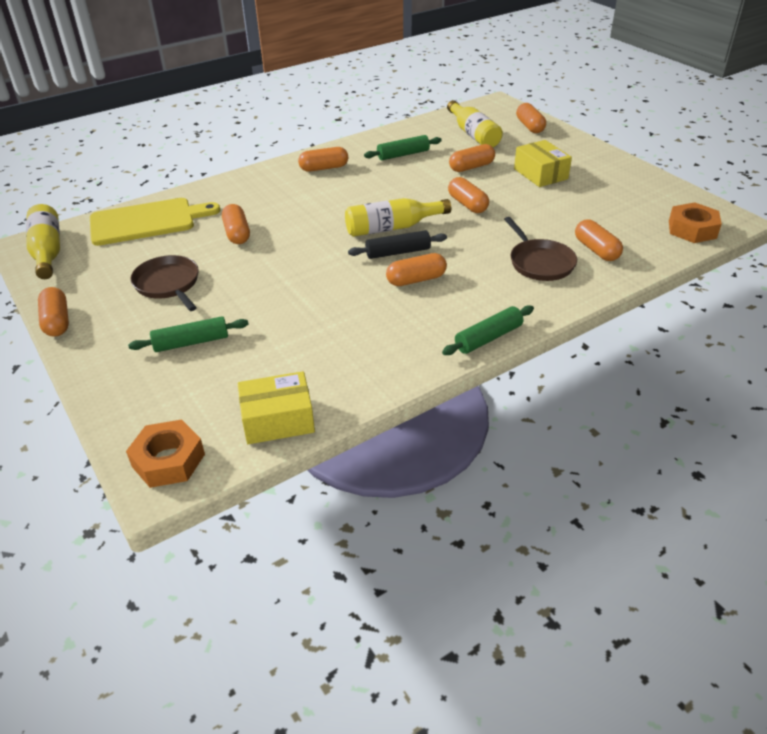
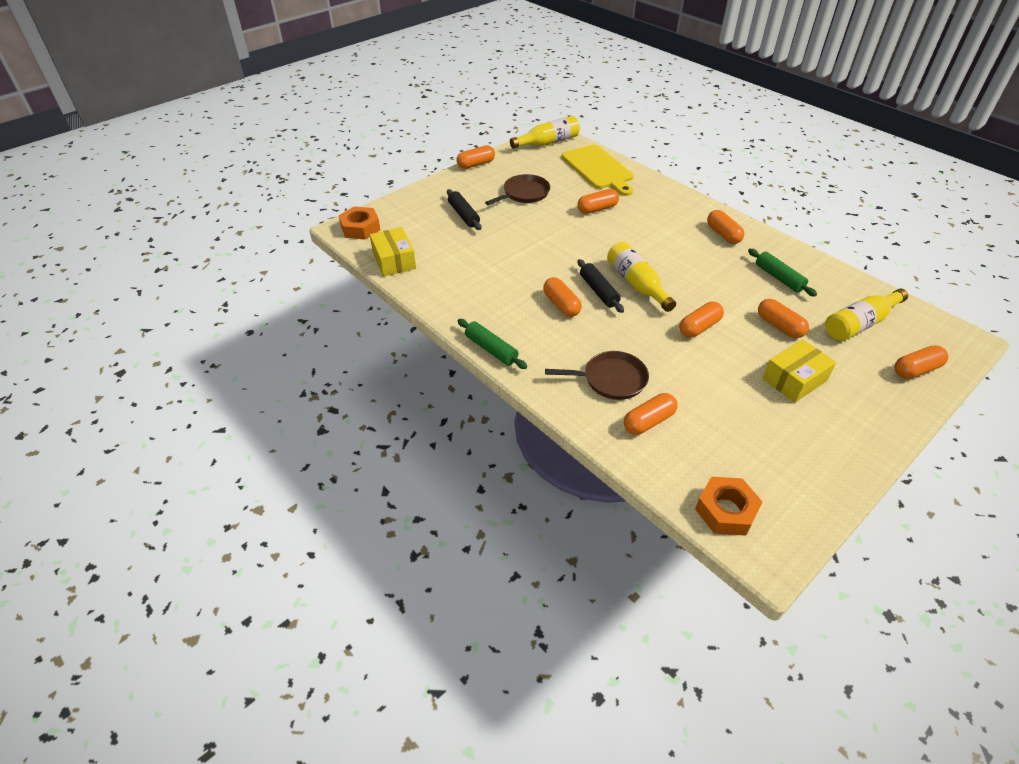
camera: 80 degrees right, 5 degrees up
green rolling pin [128,316,248,352] -> black rolling pin [447,189,481,230]
brown pan [504,217,577,281] -> brown pan turned 150 degrees counterclockwise [545,351,649,400]

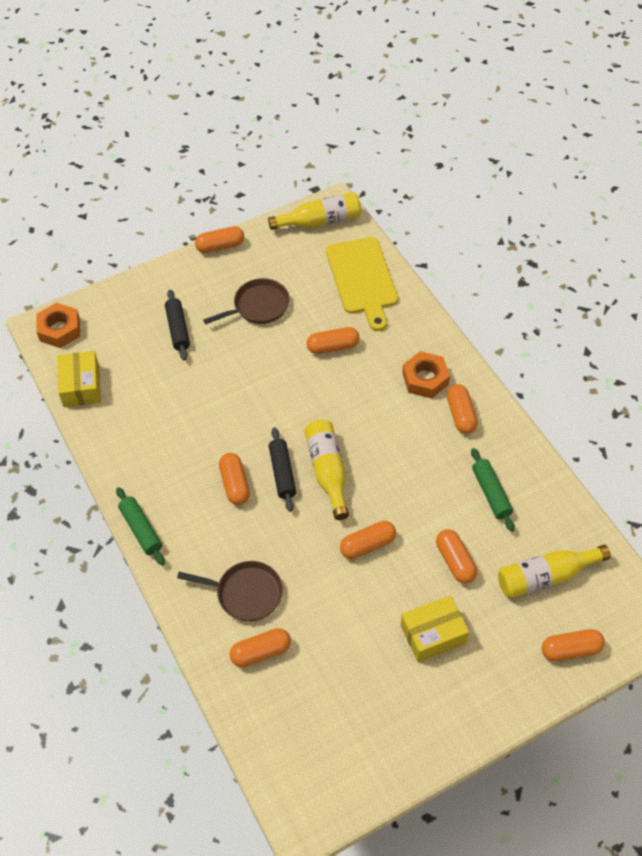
camera: 15 degrees right, 10 degrees up
orange nut [695,477,763,536] -> orange nut moved to [402,351,450,398]

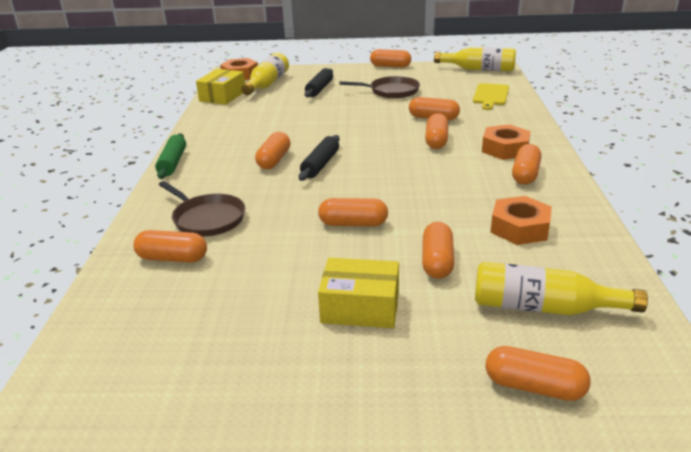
camera: 30 degrees right, 25 degrees down
yellow bottle [305,419,349,520] -> yellow bottle moved to [241,53,289,95]
yellow cutting board [326,237,398,331] -> yellow cutting board [473,83,509,110], size x0.62
green rolling pin [471,448,515,532] -> orange nut [490,196,552,245]
none -> orange capsule [425,113,448,149]

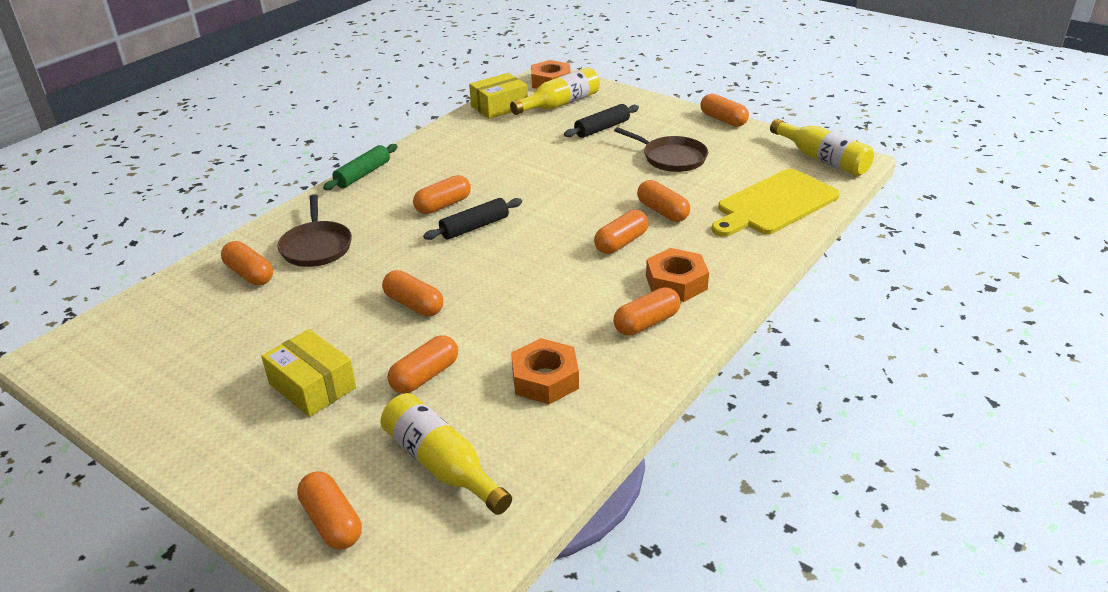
camera: 35 degrees right, 5 degrees up
yellow cutting board [473,83,509,110] -> yellow cutting board [711,169,840,237], size x1.61

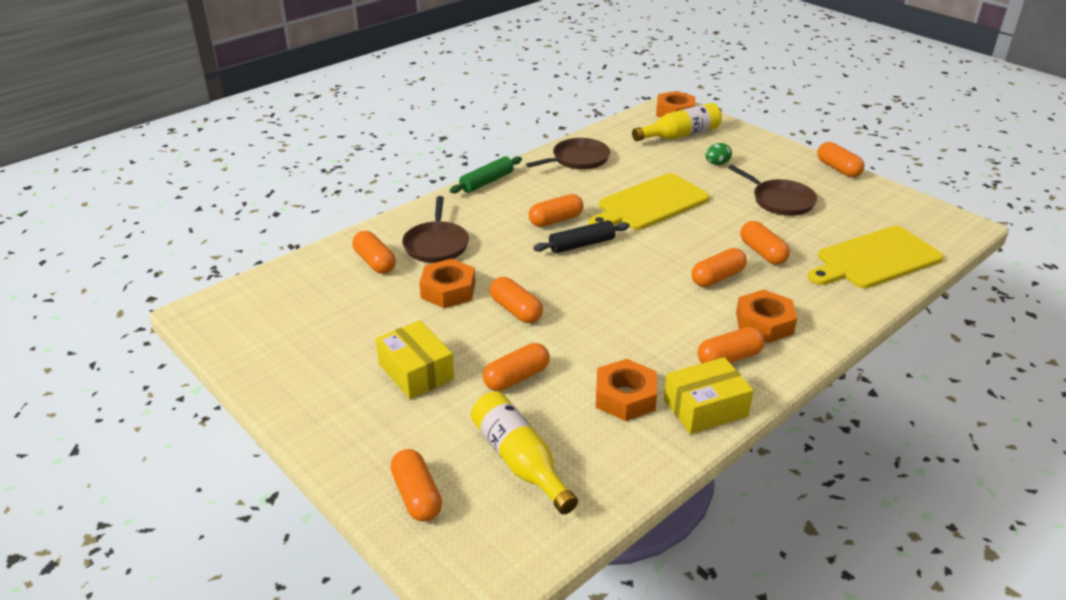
camera: 10 degrees right, 0 degrees up
yellow box [469,73,528,119] -> yellow box moved to [664,357,754,434]
black rolling pin [564,104,639,138] -> green egg [705,143,732,165]
yellow bottle [770,119,874,176] -> none
none -> orange nut [419,259,475,308]
none -> brown pan [526,138,610,170]
none -> yellow cutting board [589,173,710,230]

